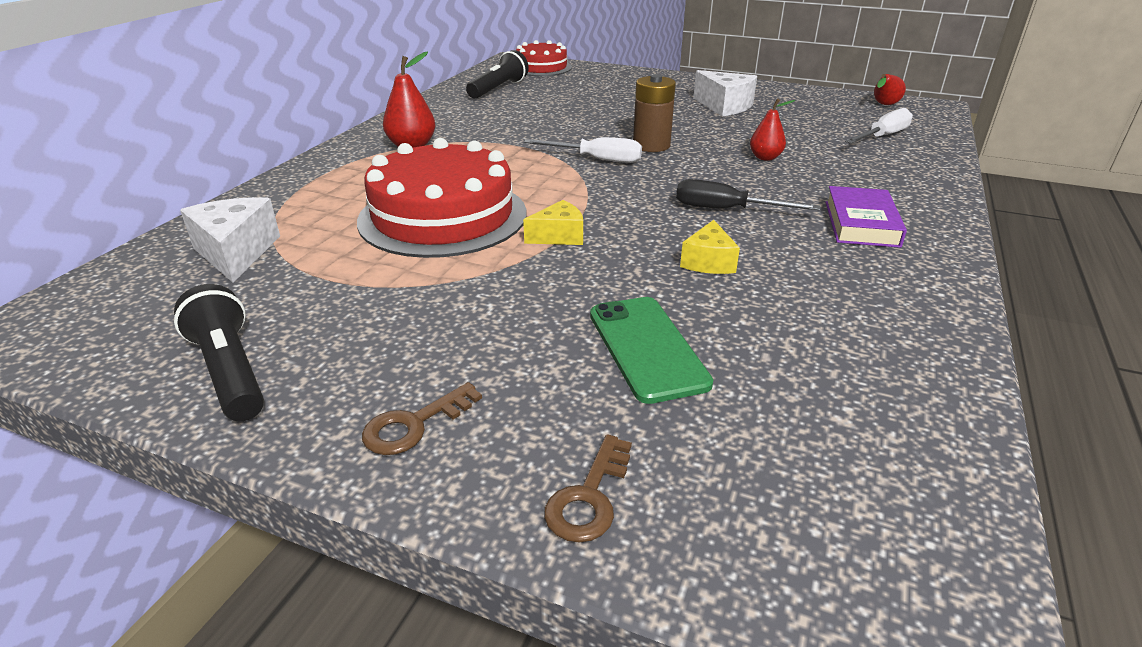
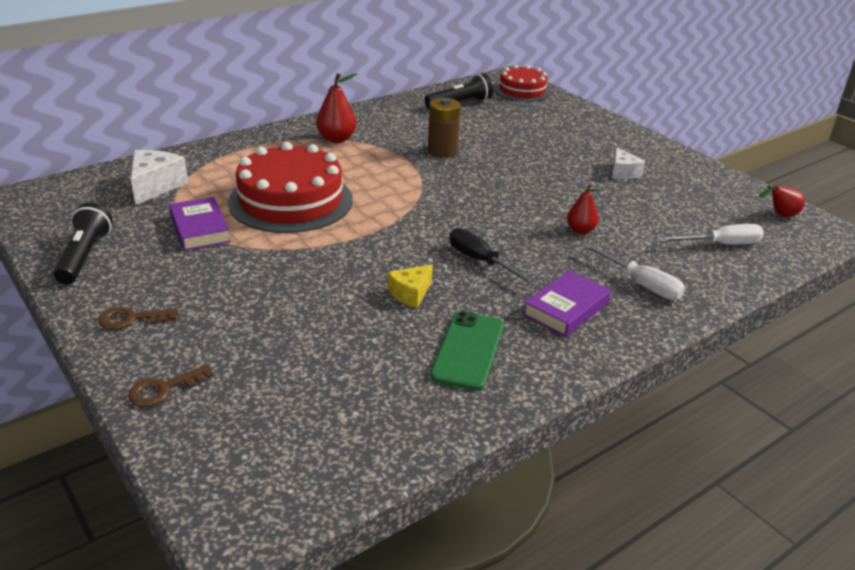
camera: 30 degrees right, 0 degrees up
yellow cheese [523,200,583,245] -> none
white screwdriver [524,137,642,163] -> white screwdriver moved to [582,243,685,300]
green phone [590,297,713,404] -> green phone moved to [430,311,504,391]
brown battery [633,74,676,152] -> brown battery moved to [428,98,461,158]
white cheese [693,70,757,116] -> white cheese [612,148,645,179], size x0.64
none -> purple book [169,197,231,251]

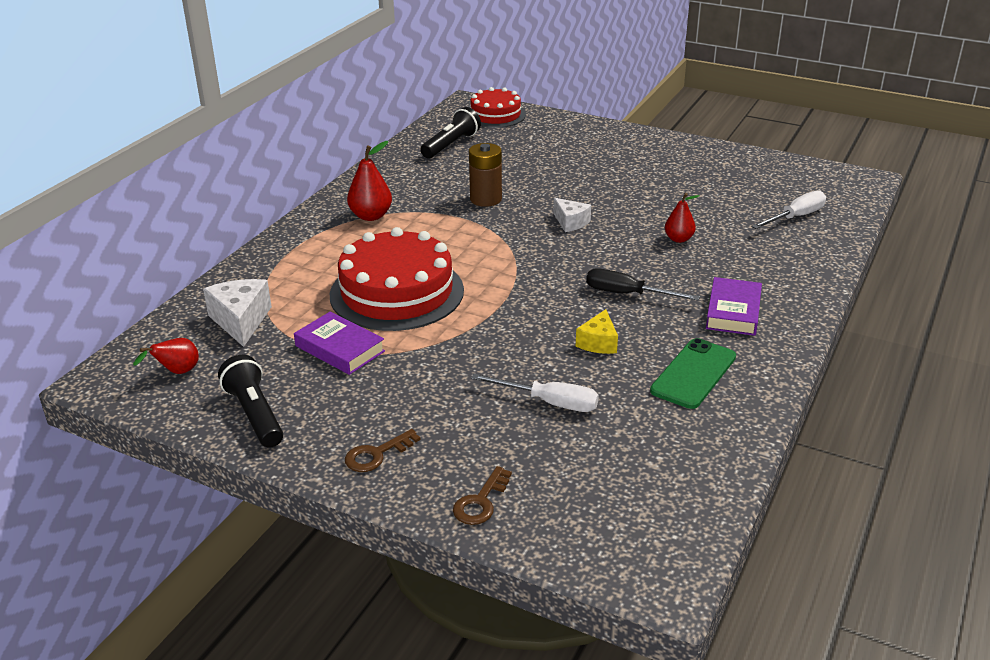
camera: 25 degrees left, 0 degrees up
green phone [430,311,504,391] -> green phone turned 45 degrees clockwise [650,338,736,409]
white screwdriver [582,243,685,300] -> white screwdriver moved to [471,374,599,412]
white cheese [612,148,645,179] -> white cheese moved to [553,198,591,232]
red pear [759,186,805,217] -> red pear moved to [133,338,199,374]

